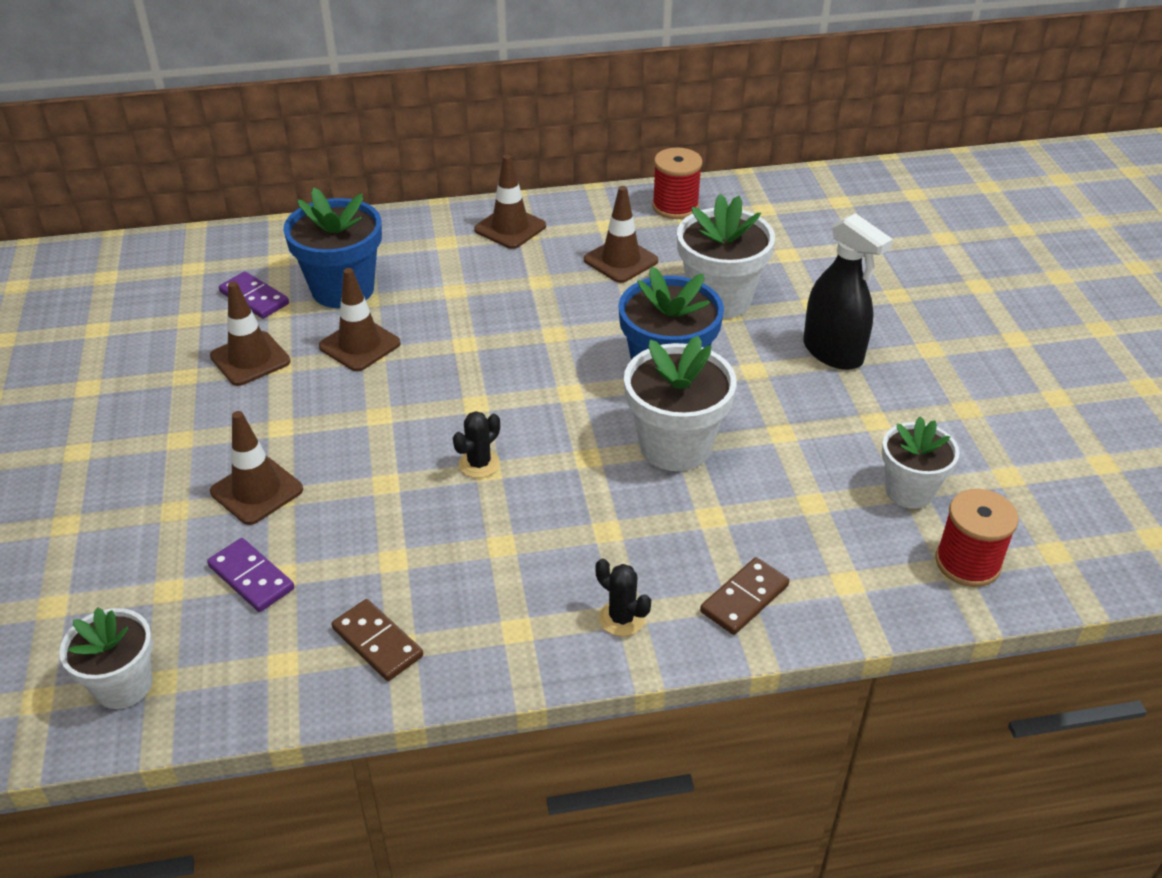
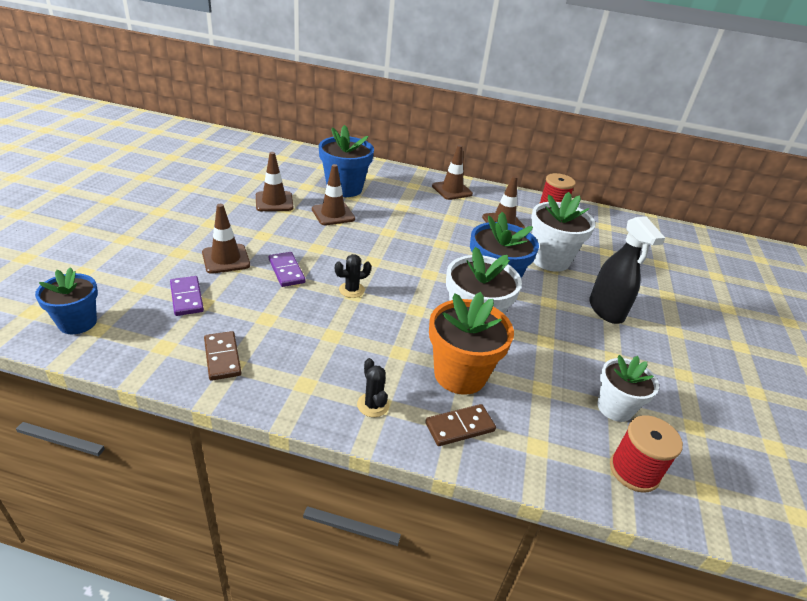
camera: 20 degrees right, 5 degrees down
white flower pot [59,607,153,709] -> blue flower pot [35,267,98,334]
purple domino [219,271,289,319] -> purple domino moved to [269,252,306,287]
none -> orange flower pot [429,292,514,395]

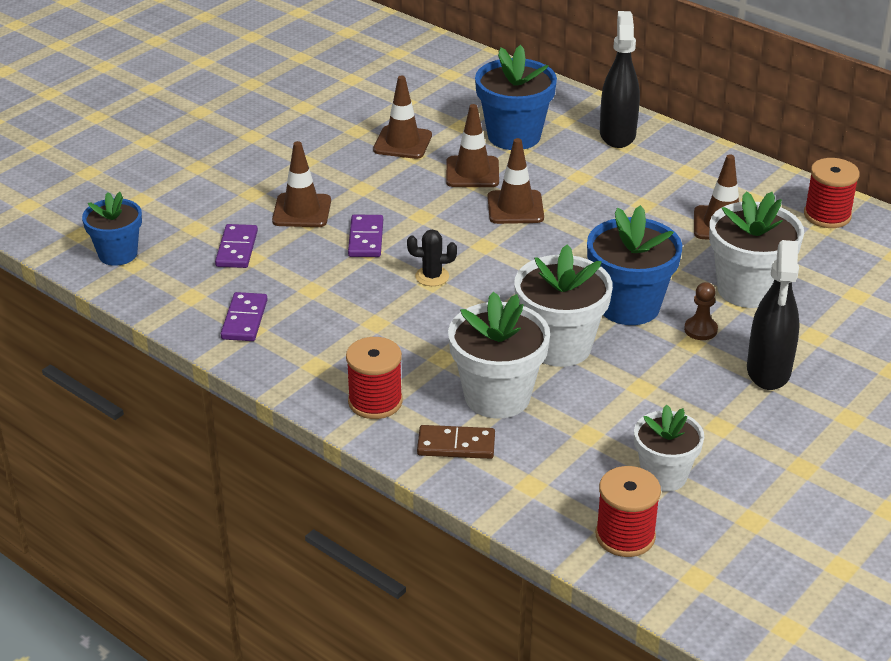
camera: 30 degrees right, 0 degrees up
brown domino [204,331,241,381] -> purple domino [220,292,268,341]
black cactus [357,358,389,417] -> red spool [346,337,403,419]
orange flower pot [429,292,514,395] -> white flower pot [448,292,550,419]
brown traffic cone [432,145,473,200] -> brown traffic cone moved to [487,138,544,224]
none -> black spray bottle [600,11,640,148]
none -> brown pawn [684,282,718,340]

